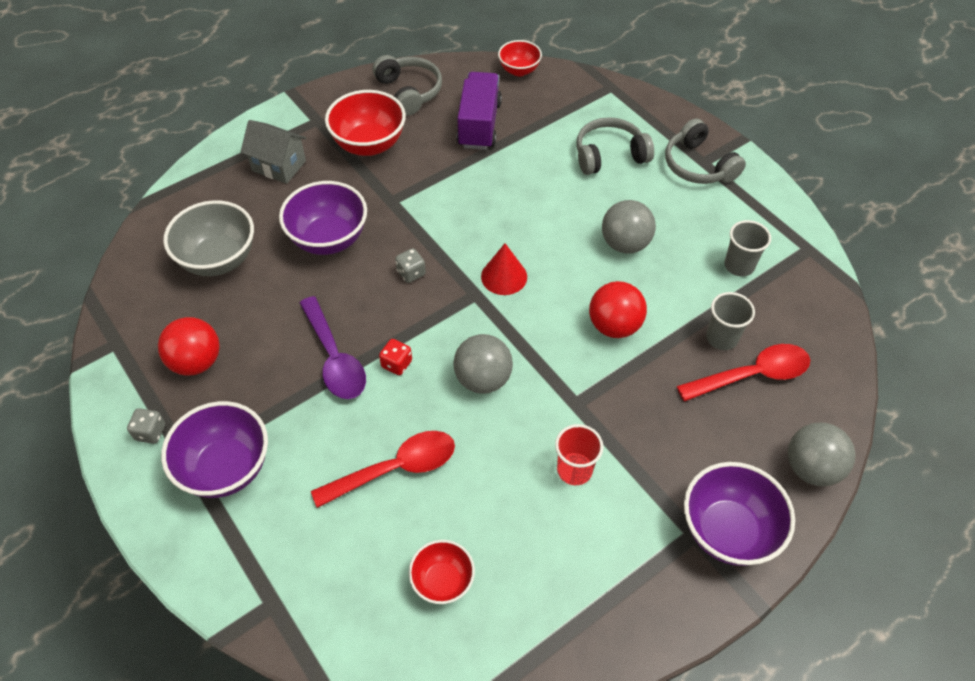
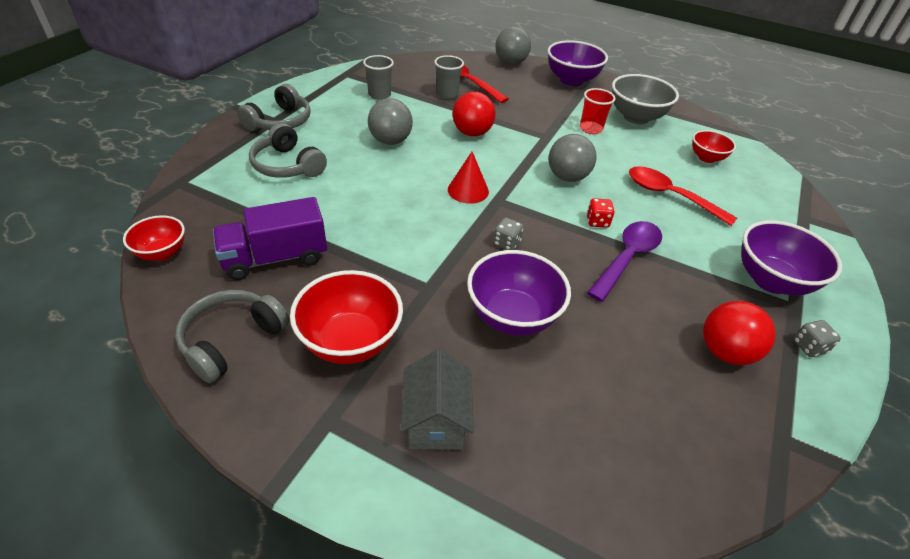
camera: 120 degrees left, 10 degrees down
grey bowl [163,200,254,276] -> grey bowl moved to [612,74,679,124]

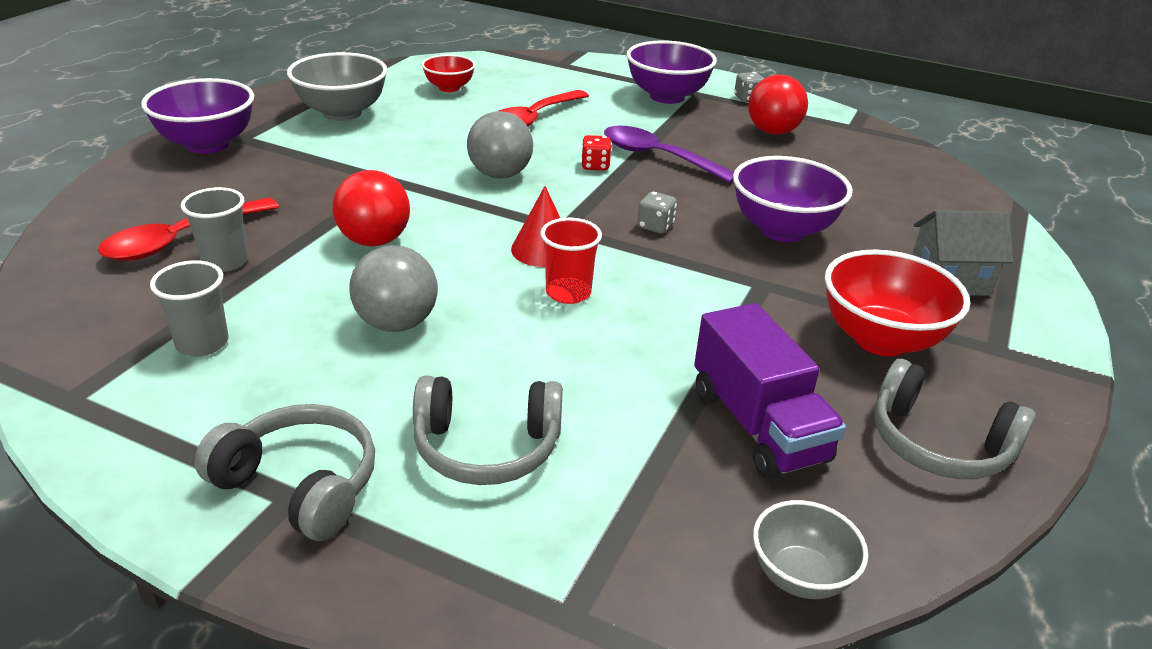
camera: 90 degrees left, 10 degrees down
red bowl [123,215,185,261] -> grey bowl [753,500,868,599]
grey headphones [249,123,327,178] -> grey headphones turned 45 degrees clockwise [413,376,563,485]
grey ball [495,27,531,65] -> none
red cup [580,88,616,134] -> red cup moved to [540,218,602,304]

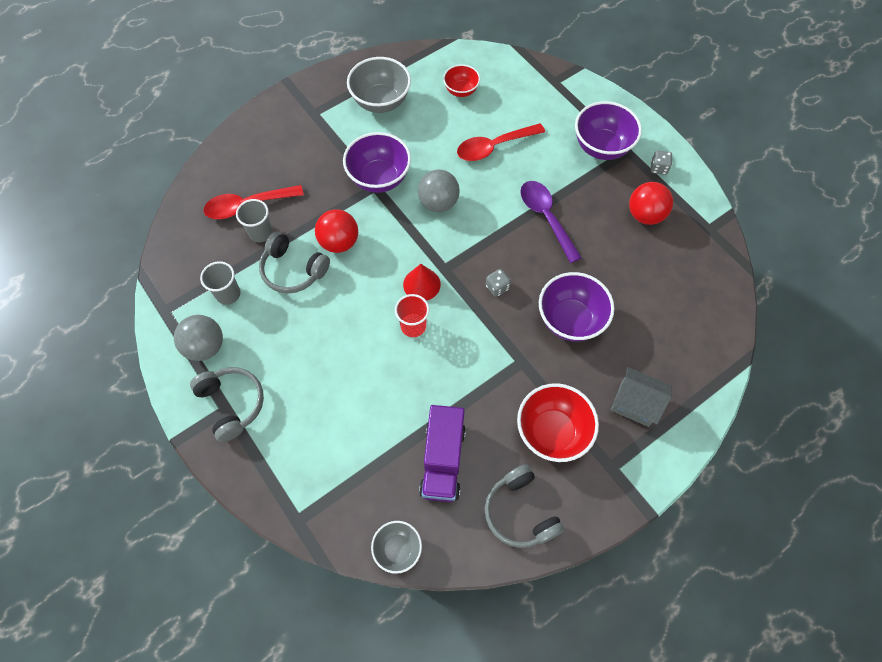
camera: 30 degrees right, 30 degrees up
purple bowl [141,78,254,154] -> purple bowl moved to [343,132,411,193]
grey ball [349,245,438,332] -> grey ball moved to [174,315,223,361]
grey headphones [413,376,563,485] -> grey headphones moved to [259,232,330,294]
red dice [581,135,612,171] -> none

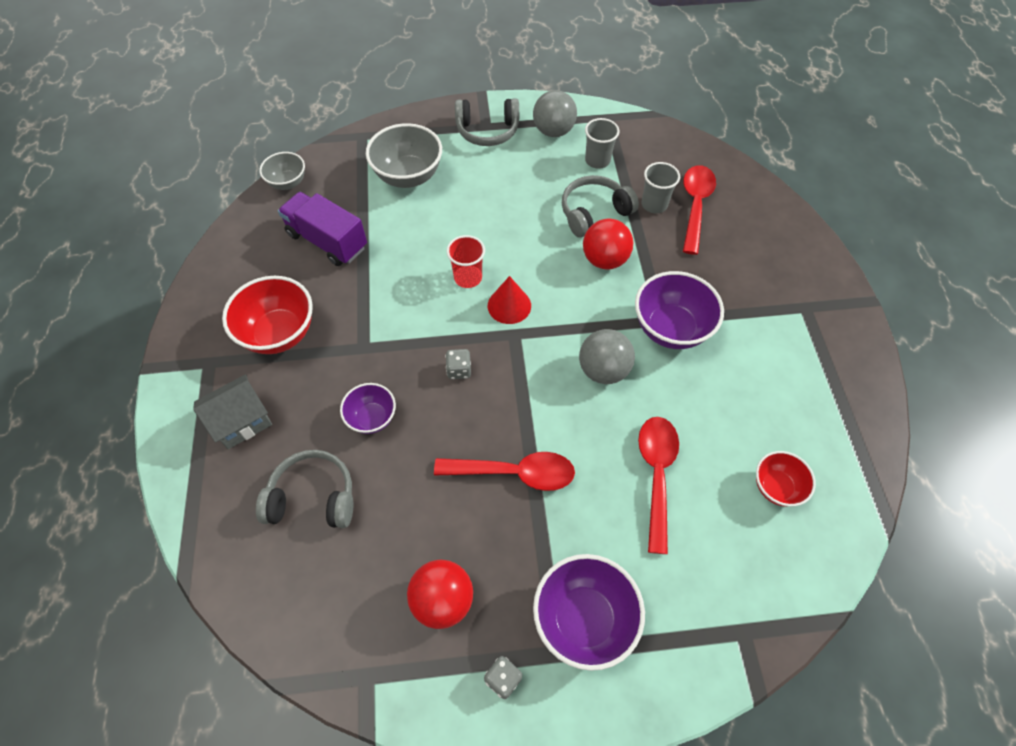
camera: 120 degrees right, 5 degrees down
grey bowl [347,57,411,113] -> grey bowl moved to [366,123,442,188]
grey headphones [484,464,565,548] -> grey headphones moved to [256,450,353,528]
purple spoon [520,181,582,263] -> red spoon [434,452,575,491]
purple bowl [539,272,615,342] -> purple bowl [340,383,396,434], size x0.59

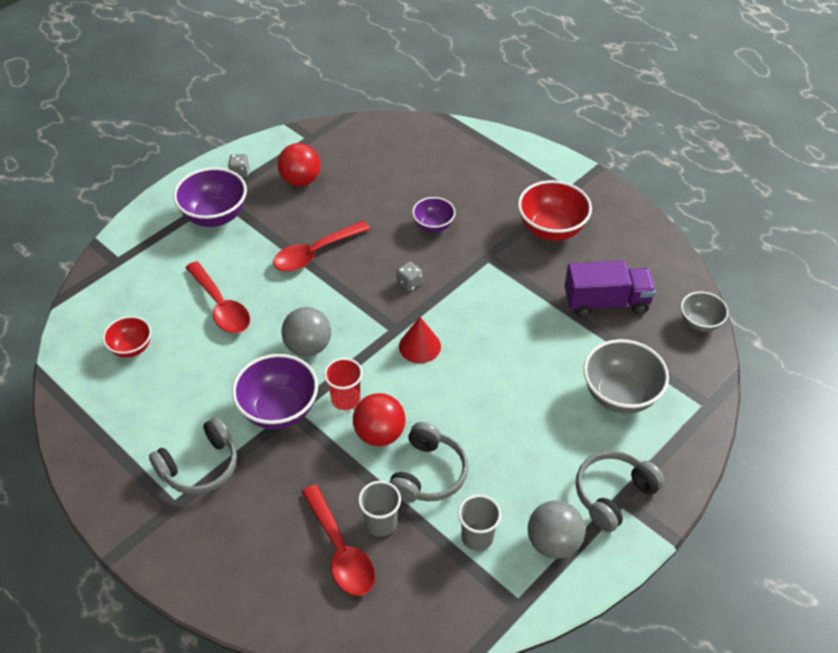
camera: 140 degrees right, 10 degrees down
grey house [193,374,272,449] -> none
grey headphones [256,450,353,528] -> grey headphones moved to [149,417,237,494]
red cup [446,235,485,288] -> red cup moved to [324,358,363,410]

